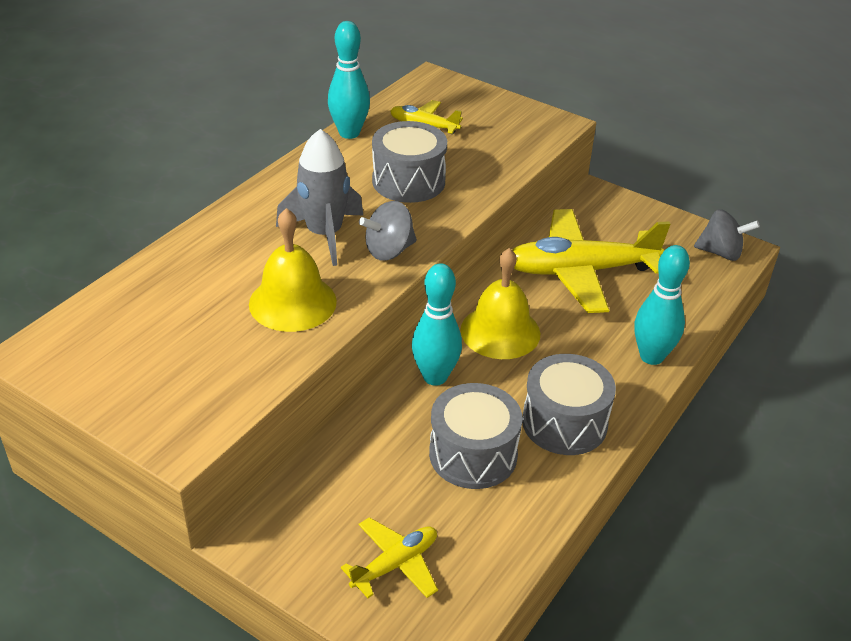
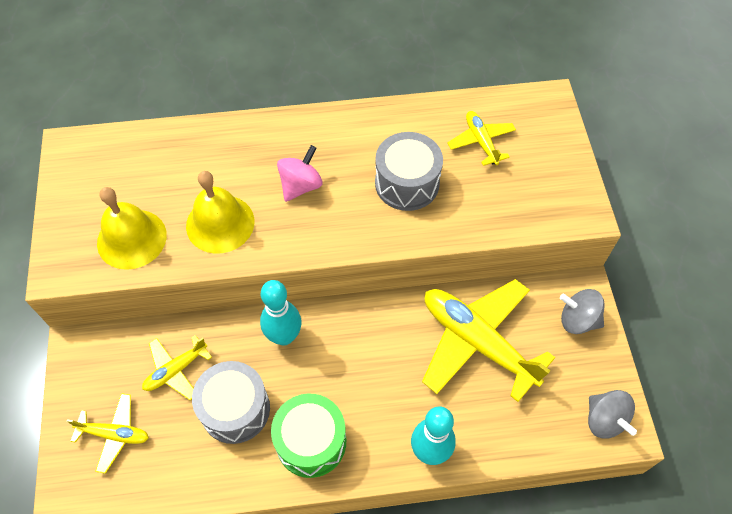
camera: 50 degrees right, 20 degrees up
grey rocket [276,129,363,266] -> pink spinning top [277,145,323,202]
turquoise bowling pin [328,21,370,139] -> none
grey spinning top [359,201,417,261] -> grey spinning top moved to [560,289,605,334]
yellow bell [461,248,540,359] -> yellow bell moved to [97,187,167,270]
grey drum [522,354,616,455] -> green drum [271,394,346,478]
none -> yellow plane [142,335,212,400]

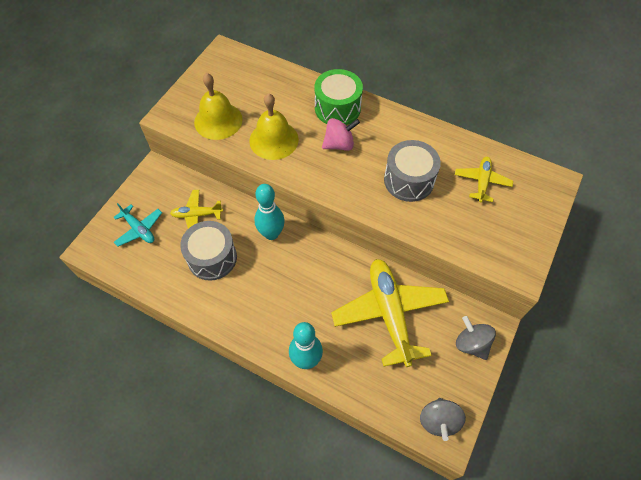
camera: 35 degrees right, 0 degrees up
yellow plane [67,393,149,474] -> turquoise plane [113,203,162,246]
green drum [271,394,346,478] -> green drum moved to [314,69,363,125]

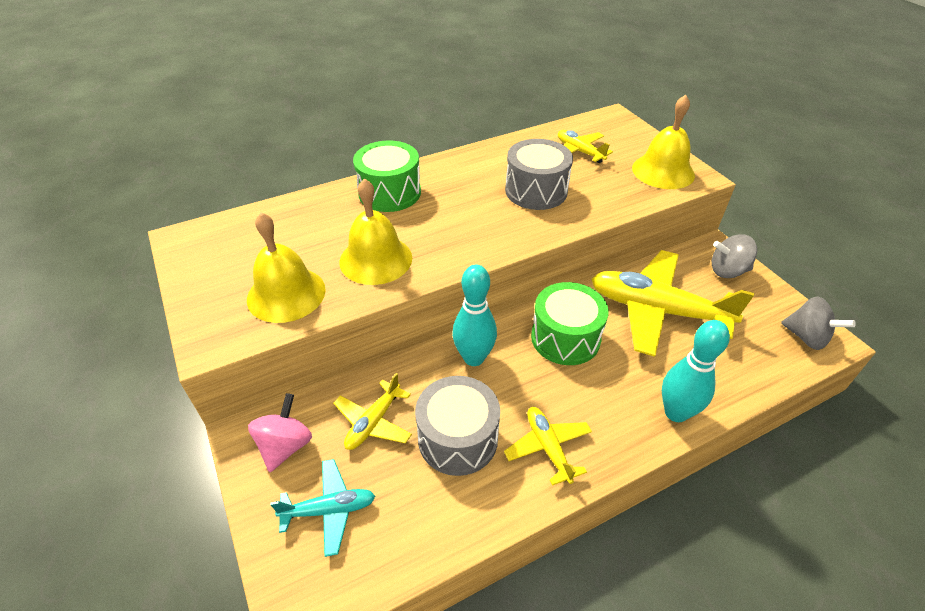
camera: 55 degrees left, 15 degrees down
pink spinning top [322,118,360,151] -> pink spinning top moved to [248,393,312,472]
none -> yellow plane [504,407,592,486]
none -> green drum [531,282,609,365]
none -> yellow bell [632,95,695,189]

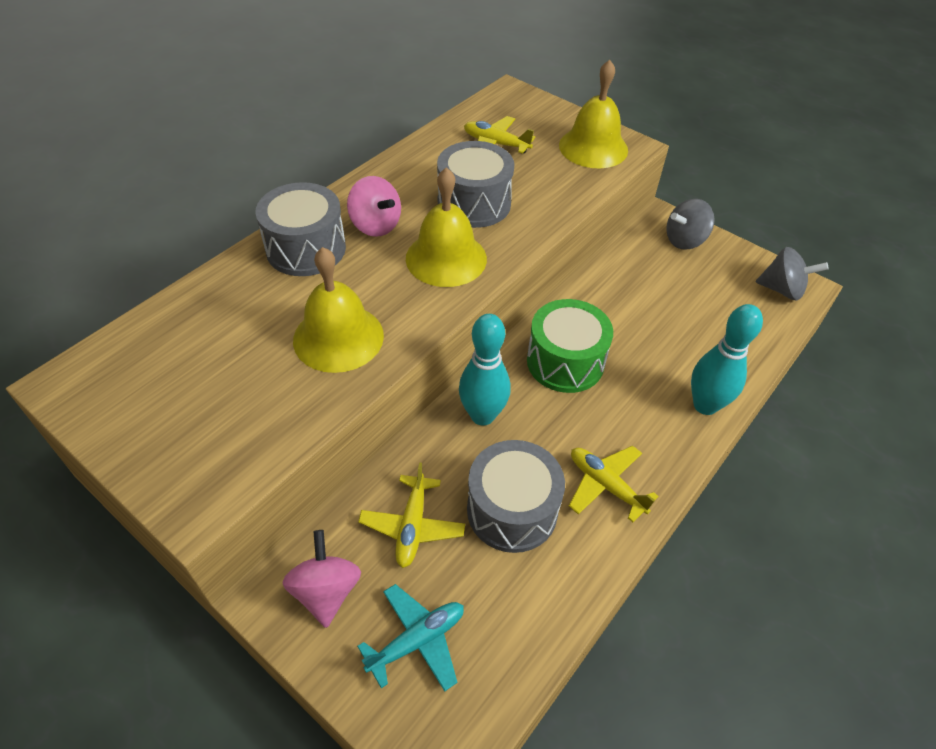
camera: 25 degrees left, 5 degrees up
yellow bell [247,212,326,323] -> yellow bell moved to [406,167,487,287]
green drum [353,140,421,212] -> grey drum [255,182,346,276]
yellow plane [591,250,754,357] -> none
none -> pink spinning top [347,176,401,237]

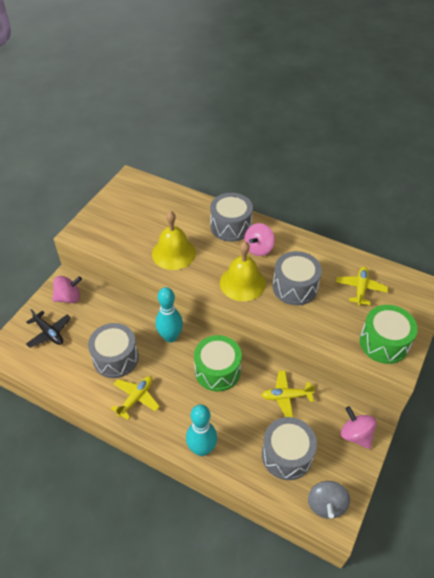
camera: 80 degrees right, 0 degrees up
turquoise plane [357,584,464,692] -> black plane [26,309,71,348]
yellow plane [358,462,465,568] -> yellow plane moved to [261,370,316,417]
yellow bell [559,60,628,168] -> green drum [360,305,418,364]
grey spinning top [666,199,715,250] -> pink spinning top [341,406,377,449]
none -> grey drum [262,417,317,480]

